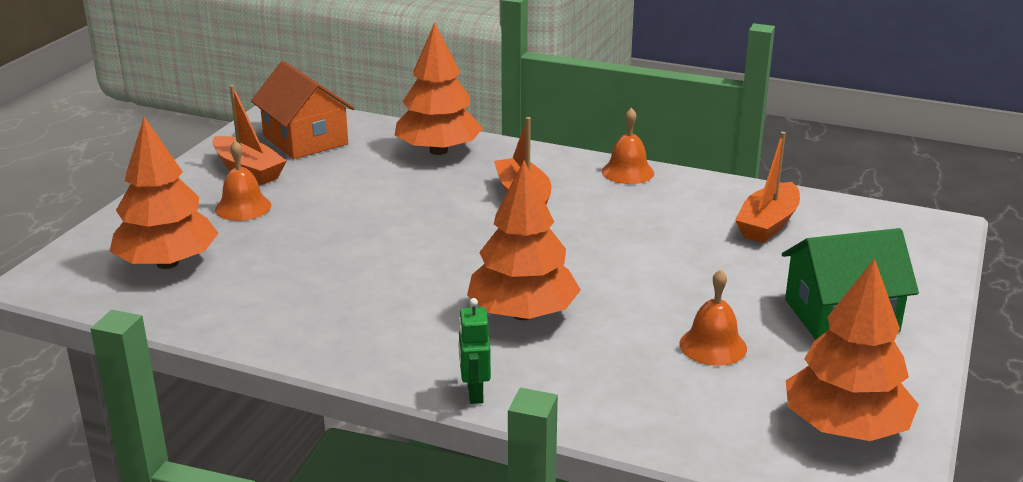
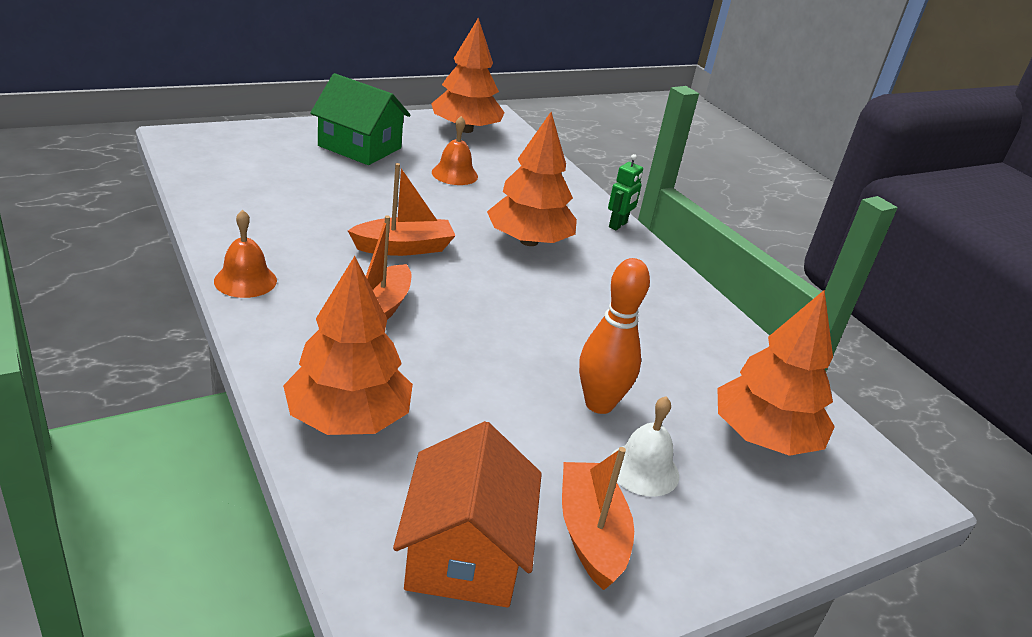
camera: 145 degrees left, 5 degrees up
orange bell [215,141,271,221] -> white bell [610,396,679,497]
orange boat [735,132,800,243] -> orange boat moved to [348,163,456,256]
none -> orange bowling pin [579,258,650,414]

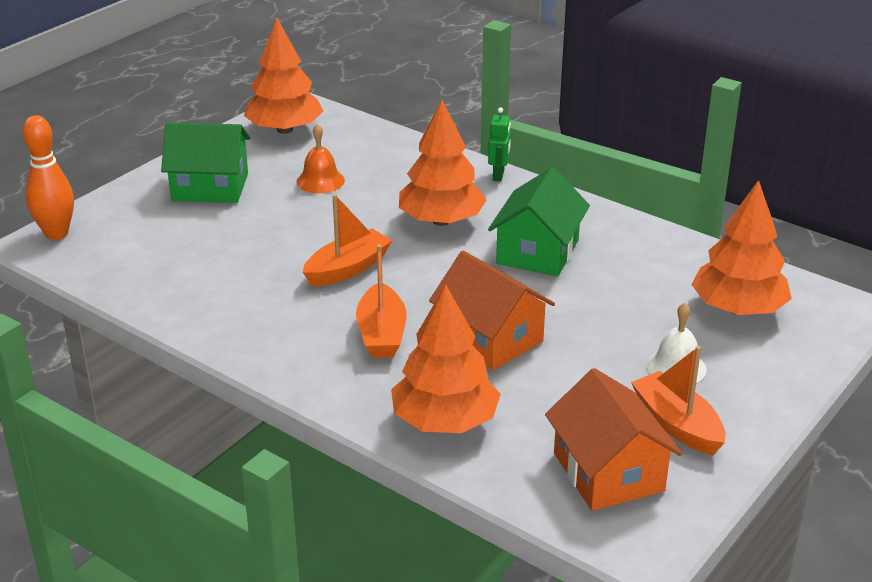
camera: 20 degrees left, 0 degrees up
orange bell [214,210,277,298] -> none
orange bowling pin [579,258,650,414] -> orange bowling pin moved to [23,115,74,240]
none -> orange house [429,251,555,370]
none -> green house [488,167,590,276]

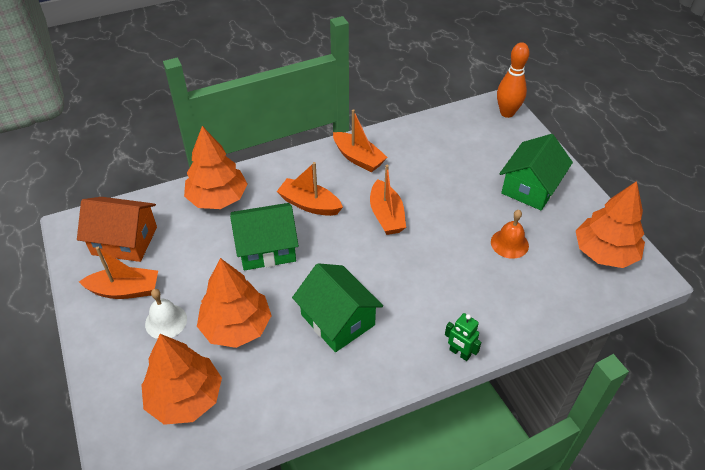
camera: 120 degrees right, 15 degrees up
orange tree [399,100,487,226] -> orange tree moved to [197,258,272,348]
orange house [429,251,555,370] -> green house [230,203,299,270]
none -> orange boat [333,109,388,172]

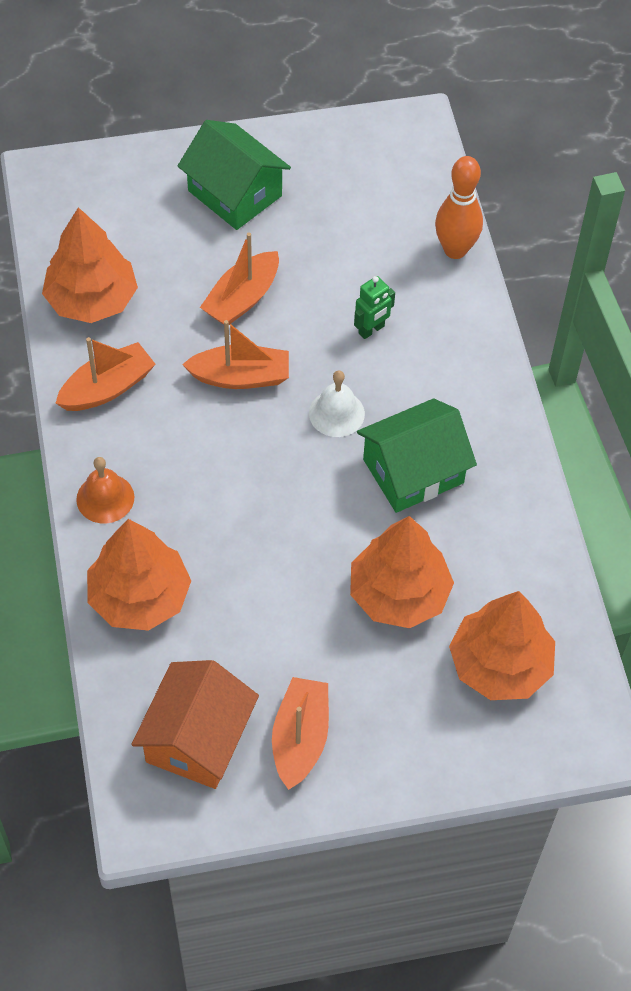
camera: 80 degrees left, 10 degrees up
white bell [145,289,187,339] -> white bell moved to [309,370,365,437]
green house [230,203,299,270] -> none
orange boat [276,162,343,216] -> orange boat moved to [200,232,279,325]
green robot [445,313,481,361] -> green robot moved to [354,276,395,339]
orange bell [491,210,529,259] -> orange bell moved to [76,457,134,523]
orange bowling pin [497,42,529,118] -> orange bowling pin moved to [435,156,483,259]
orange tree [576,181,645,268] -> orange tree moved to [42,207,138,323]

